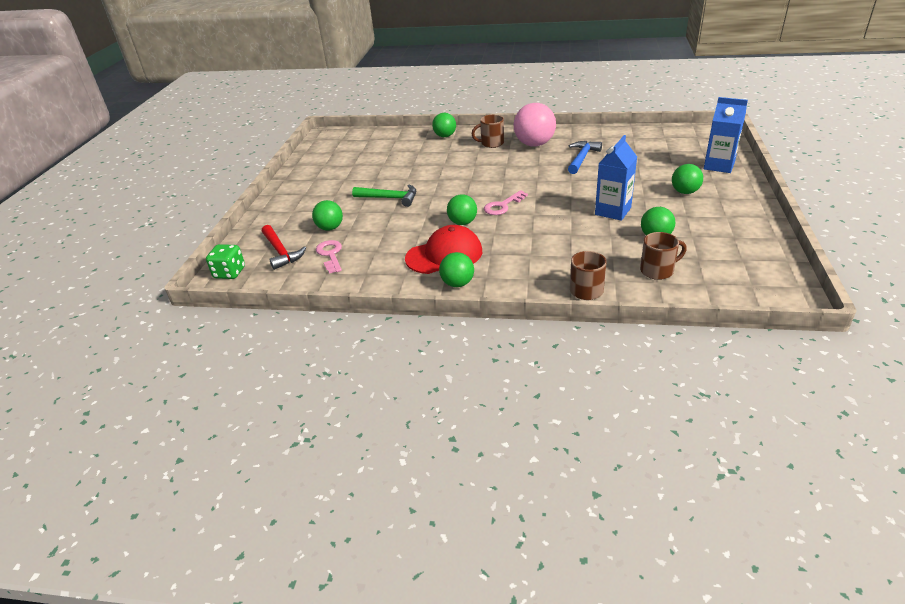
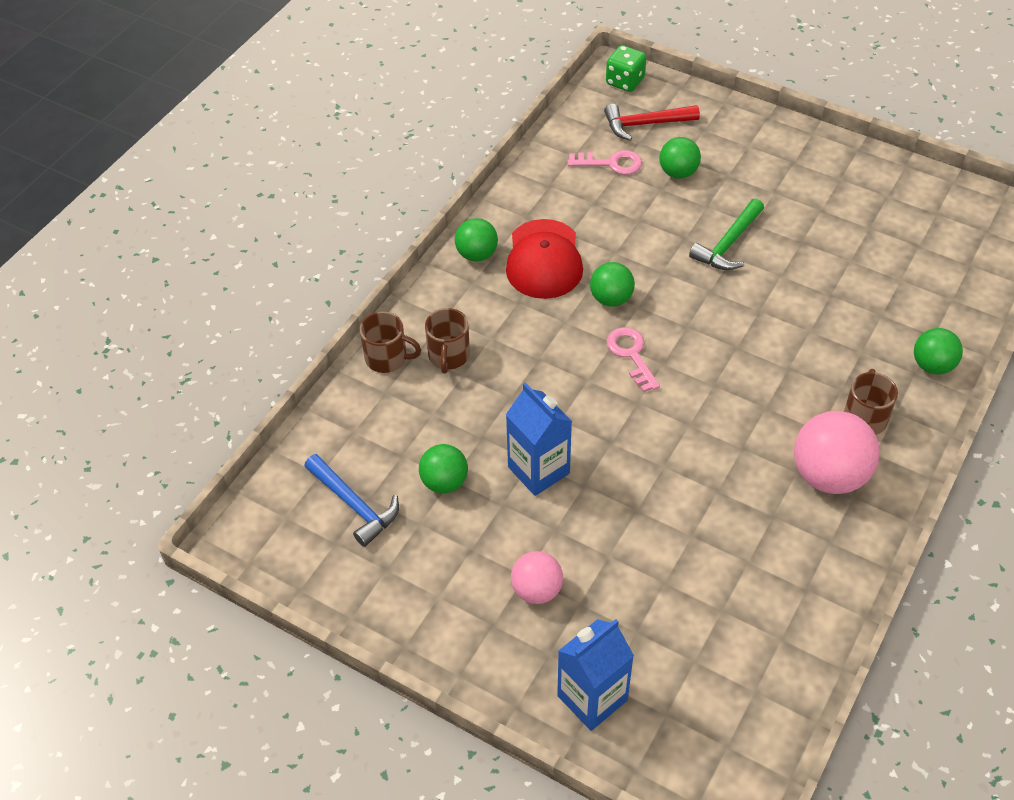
camera: 110 degrees right, 15 degrees up
blue hammer [568,141,602,174] -> blue hammer moved to [304,454,399,547]
brown mug [640,232,687,280] -> brown mug moved to [425,308,470,374]
green ball [672,164,703,194] -> pink ball [511,551,563,604]

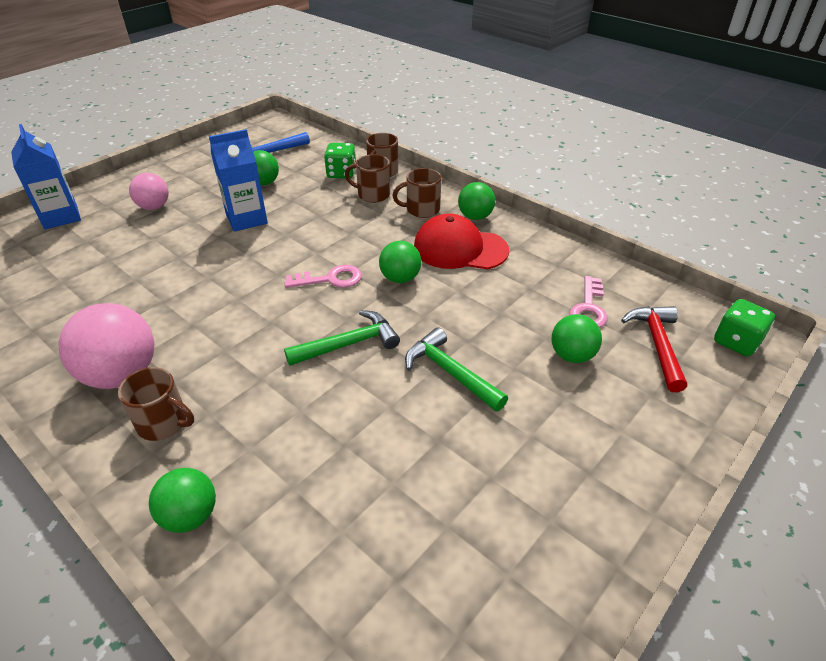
camera: 100 degrees right, 10 degrees down
none -> green hammer [284,310,400,366]
none -> green dice [324,143,356,179]
none -> brown mug [392,168,442,218]

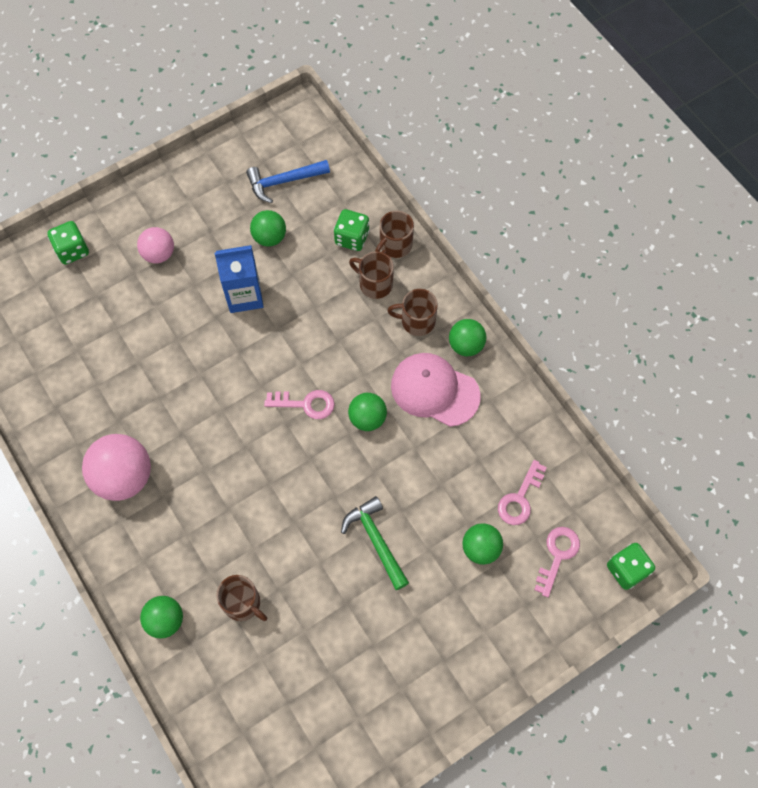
camera: 15 degrees right, 25 degrees up
blue carton [11,124,81,230] -> green dice [47,221,89,265]
brown mug [118,367,194,441] -> brown mug moved to [216,575,267,621]
green hammer [284,310,400,366] -> none
red cap [414,214,509,269] -> pink cap [391,353,481,427]
red hammer [621,306,687,392] -> pink key [534,527,580,597]

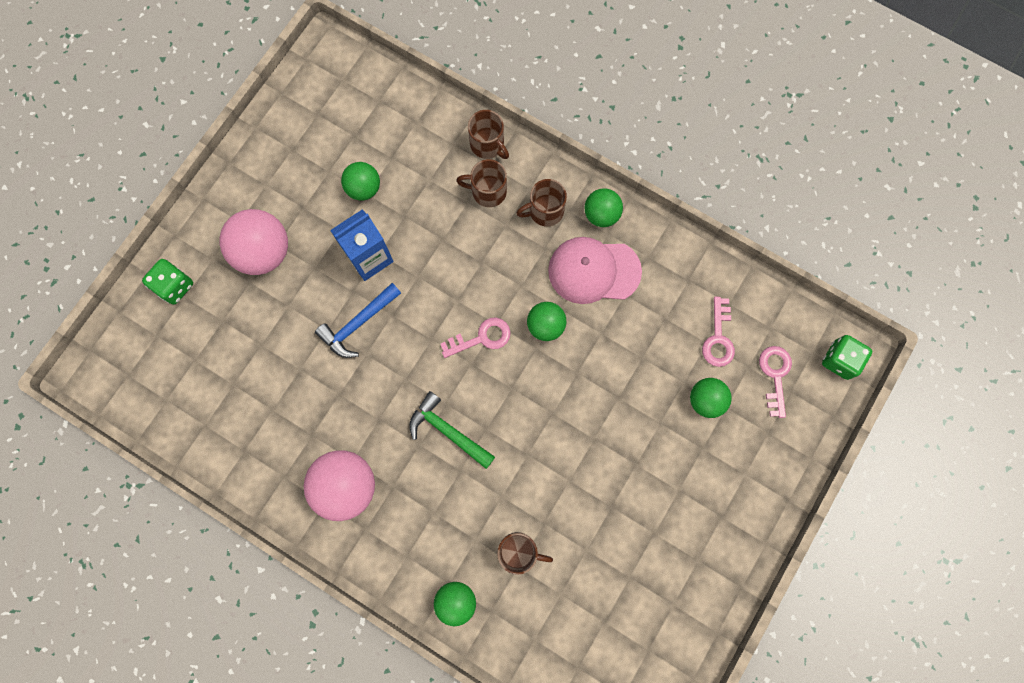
camera: 25 degrees left, 10 degrees up
pink ball [137,227,174,263] -> pink ball [220,209,288,275], size x1.67
blue hammer [246,160,330,203] -> blue hammer moved to [315,283,401,358]
green dice [334,209,369,251] -> none
green hammer [341,496,409,590] -> green hammer moved to [409,391,495,469]
brown mug [375,211,414,258] -> brown mug turned 60 degrees counterclockwise [468,110,509,159]

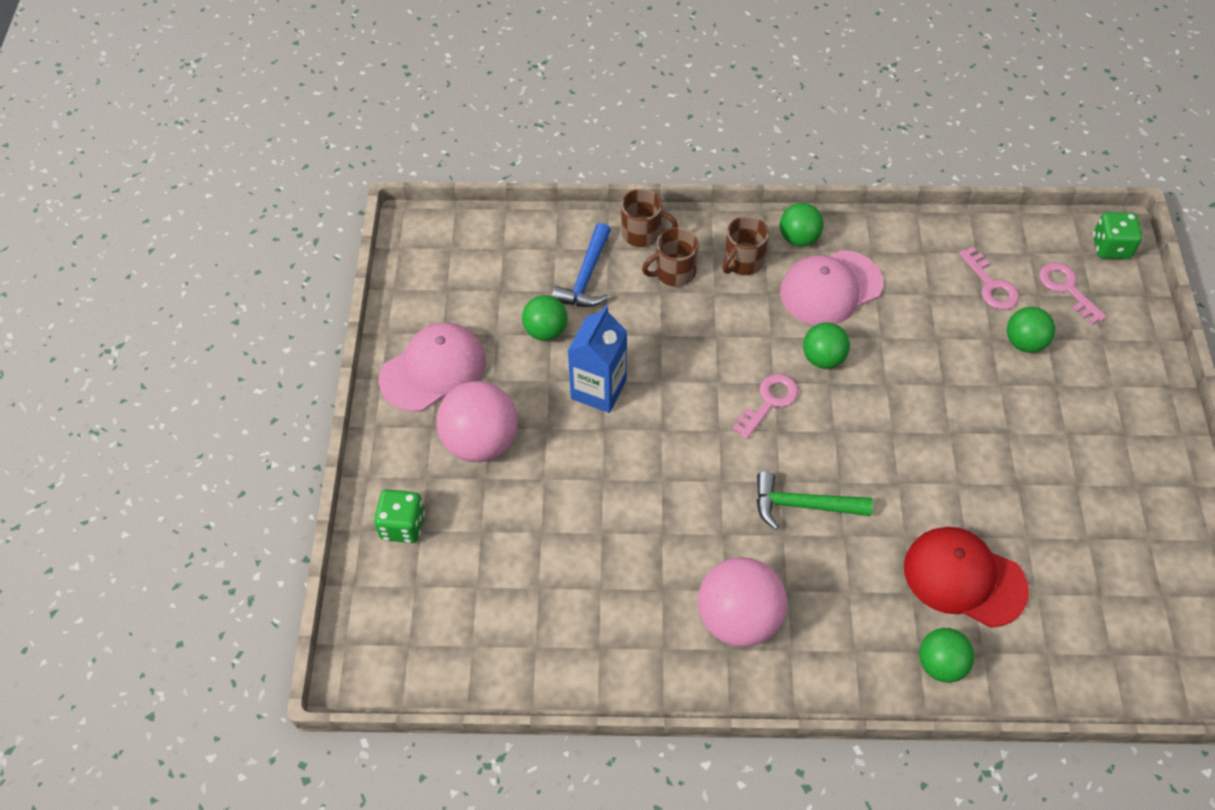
camera: 30 degrees left, 20 degrees down
blue hammer [315,283,401,358] -> blue hammer moved to [552,223,611,307]
brown mug [497,532,553,575] -> red cap [904,527,1029,628]
none -> pink cap [378,323,486,412]

